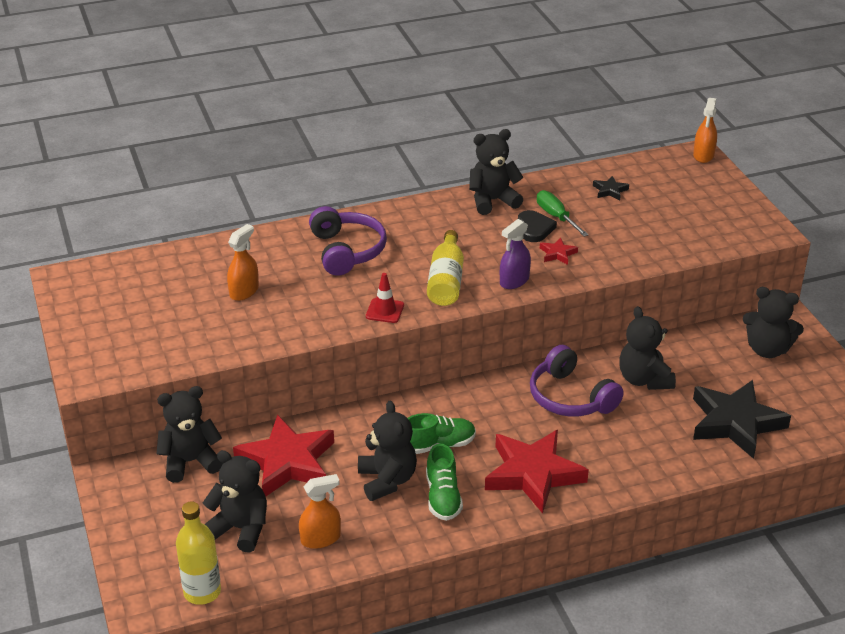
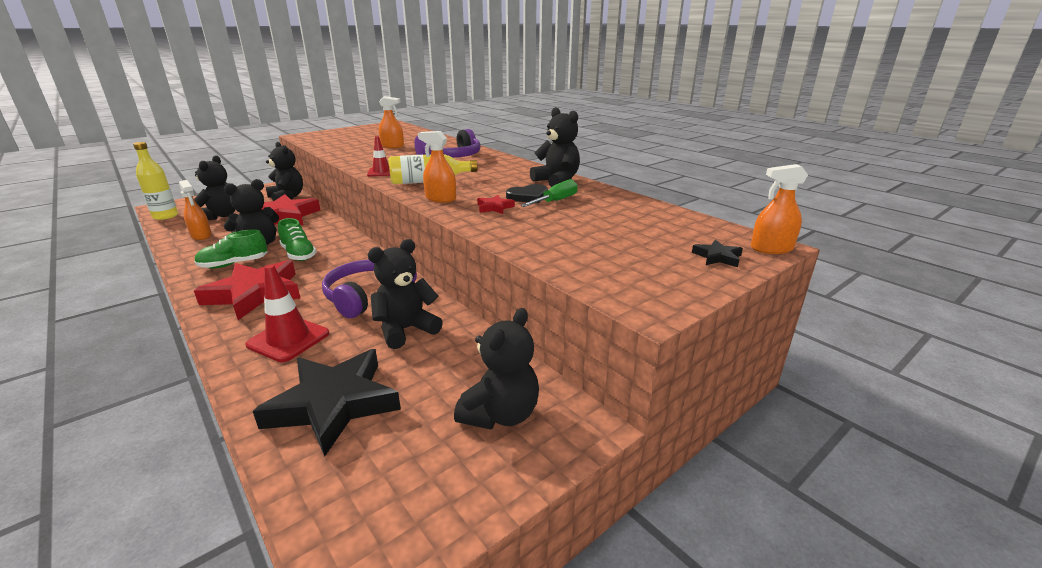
camera: 70 degrees right, 10 degrees down
purple spray bottle [500,219,531,289] -> orange spray bottle [418,131,456,203]
black star [593,176,629,200] -> black star moved to [692,240,743,267]
black teddy bear [743,287,804,358] -> black teddy bear turned 150 degrees counterclockwise [454,308,539,430]
none -> red traffic cone [245,264,329,362]

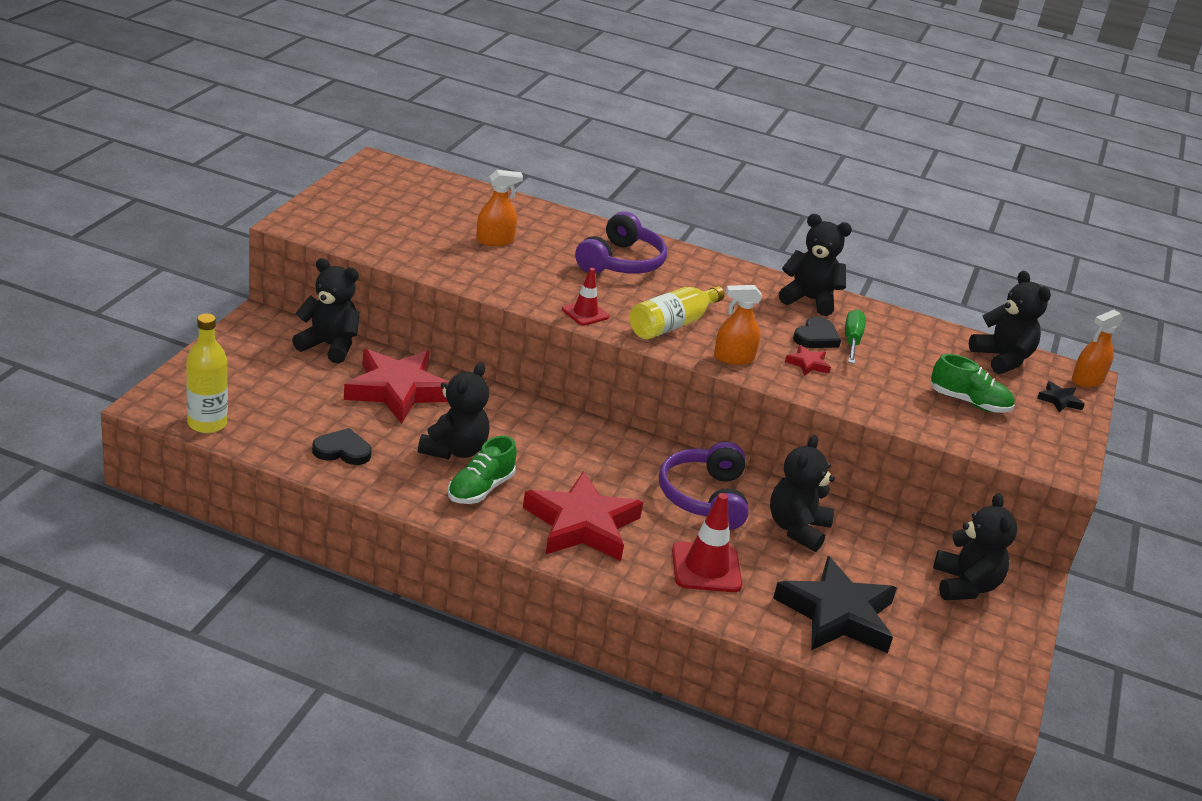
camera: 35 degrees left, 5 degrees up
orange spray bottle [179,180,212,240] -> black heart [312,428,372,465]
black teddy bear [194,155,235,220] -> black teddy bear moved to [969,271,1051,374]
green shoe [278,218,317,261] -> green shoe moved to [931,354,1015,413]

